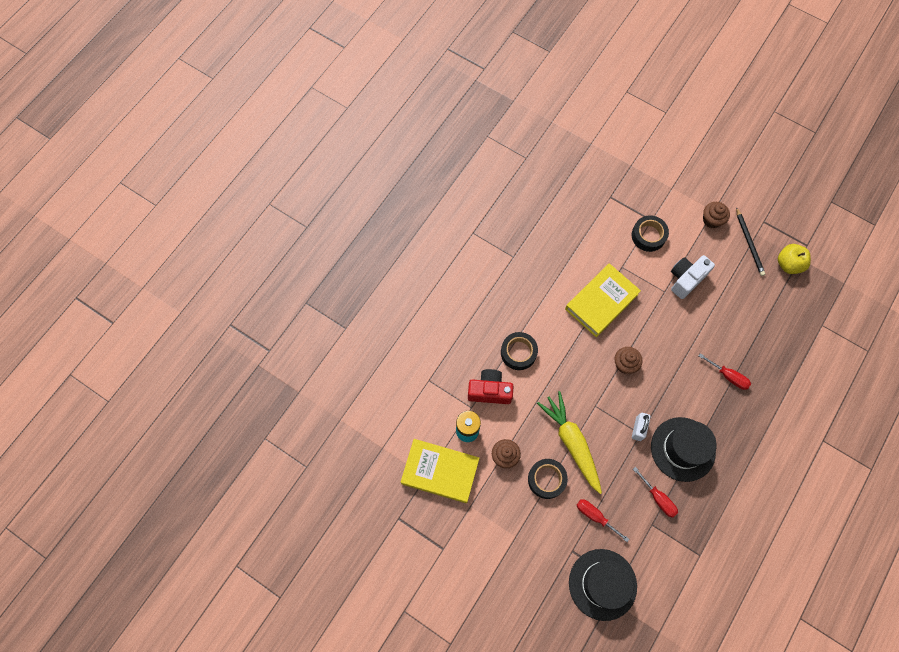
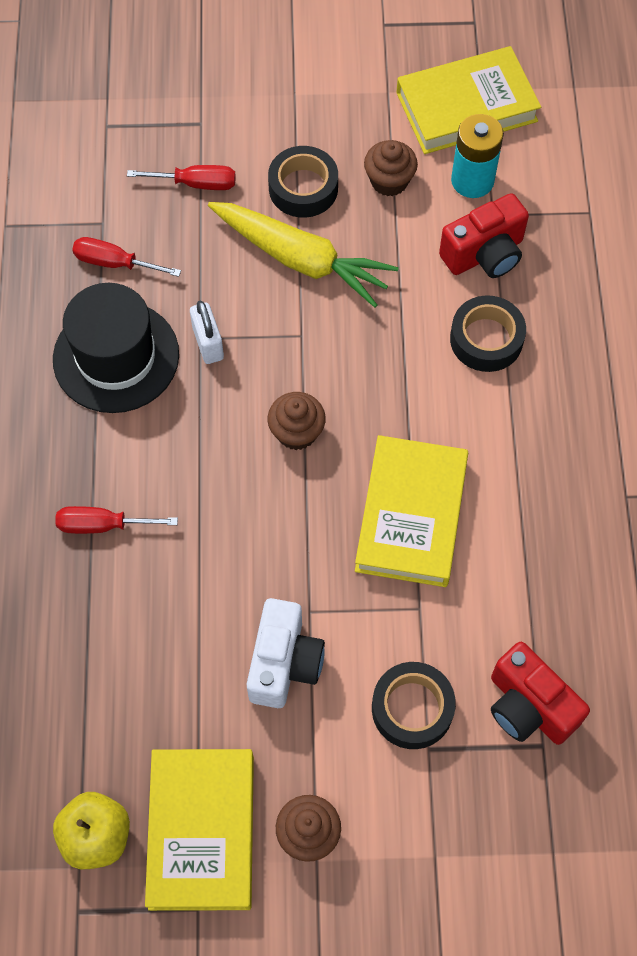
camera: 145 degrees right, 5 degrees down
black hat [569,549,637,621] -> none
black pencil [736,207,765,276] -> yellow book [145,749,254,911]
none -> red camera [491,642,590,745]

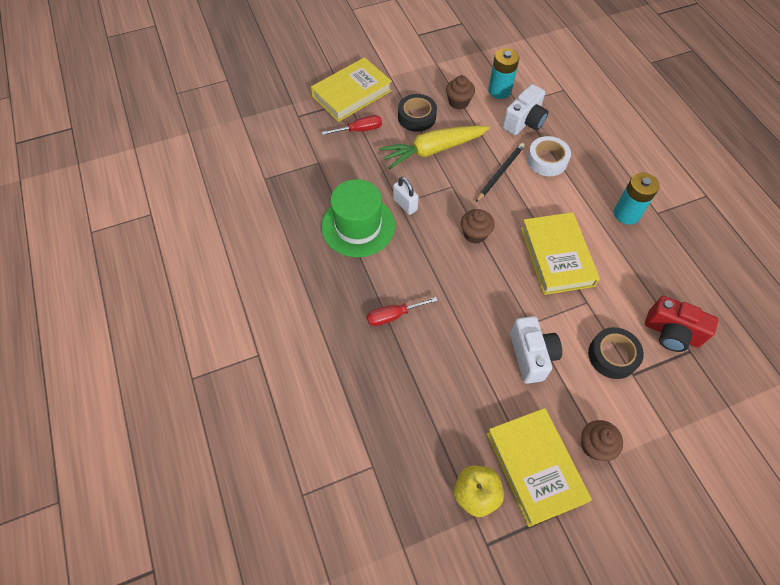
camera: 20 degrees left, 5 degrees down
black hat [53,283,179,413] -> green hat [321,179,395,257]
red screwdriver [72,237,181,277] -> none
yellow carrot [208,202,399,308] -> yellow carrot turned 150 degrees clockwise [379,126,490,169]
yellow book [396,46,541,154] -> yellow book moved to [311,57,392,122]
red camera [439,193,529,278] -> white camera [502,84,548,135]
black tape [450,295,526,372] -> white tape [527,136,571,176]
none -> black pencil [476,143,525,202]
none -> turquoise battery [614,173,660,225]

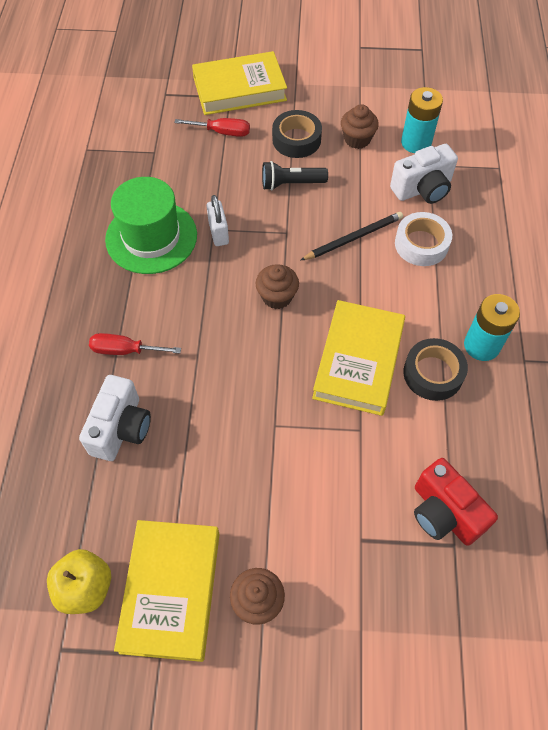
camera: 25 degrees right, 0 degrees up
yellow carrot [379,126,490,169] -> black flashlight [262,161,328,190]
white camera [510,316,562,384] -> white camera moved to [79,375,151,461]
black tape [588,327,644,379] -> black tape moved to [403,338,468,401]

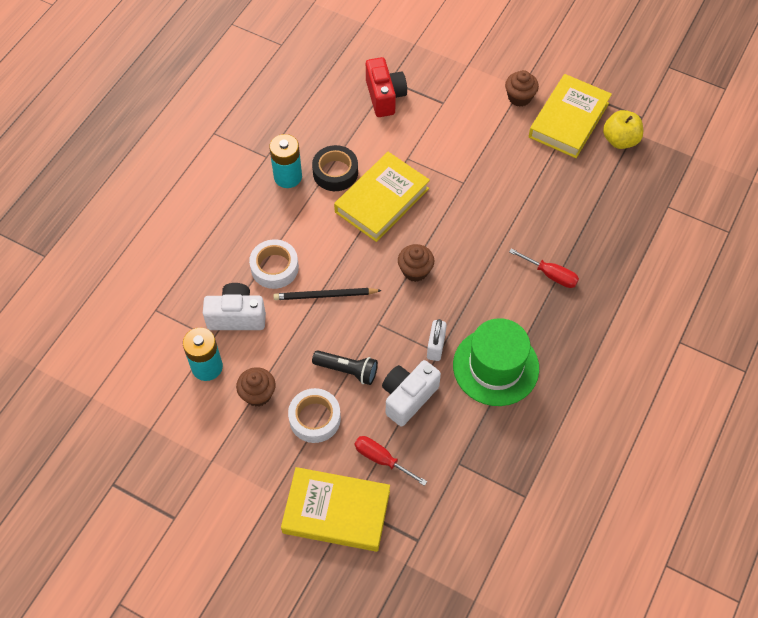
camera: 155 degrees left, 0 degrees up
white camera [79,375,151,461] -> white camera moved to [382,360,441,427]
black tape [272,110,322,158] -> white tape [288,388,341,443]

